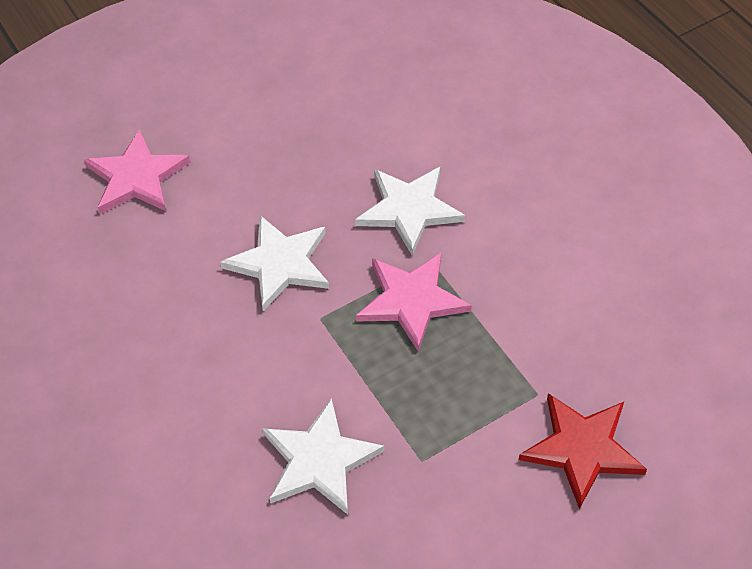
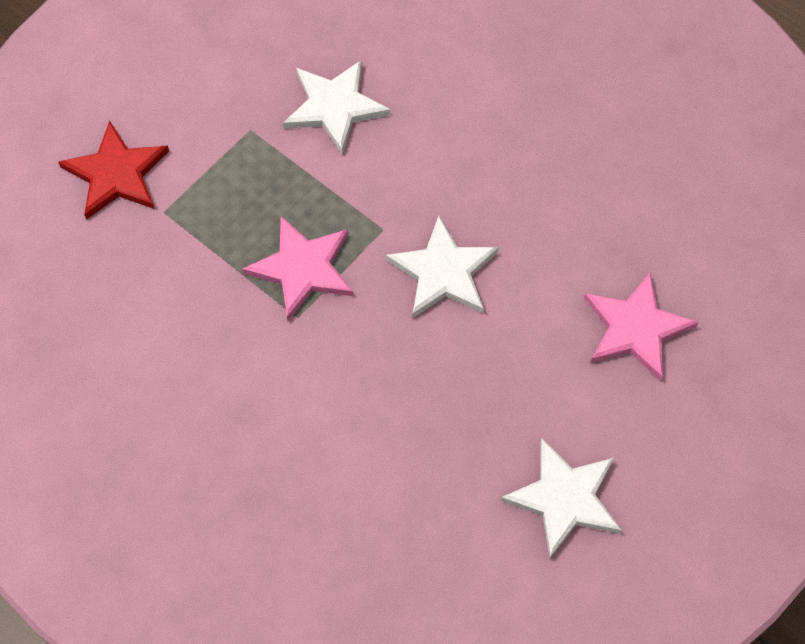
camera: 160 degrees right, 10 degrees up
white star [355,167,465,255] -> white star moved to [501,439,622,558]

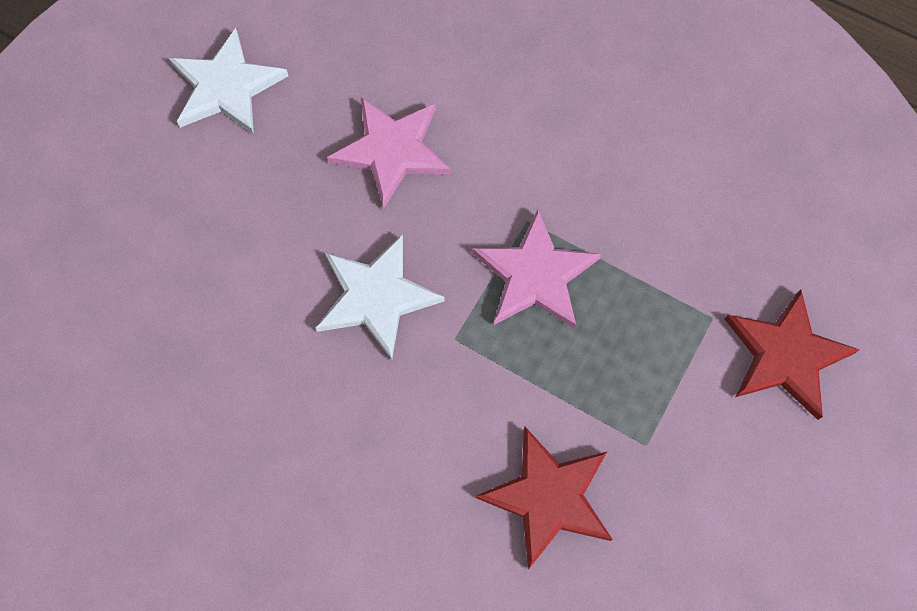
camera: 170 degrees right, 5 degrees up
white star [283,60,391,155] -> red star [475,427,613,570]
pink star [584,273,698,381] -> pink star moved to [327,97,451,209]

